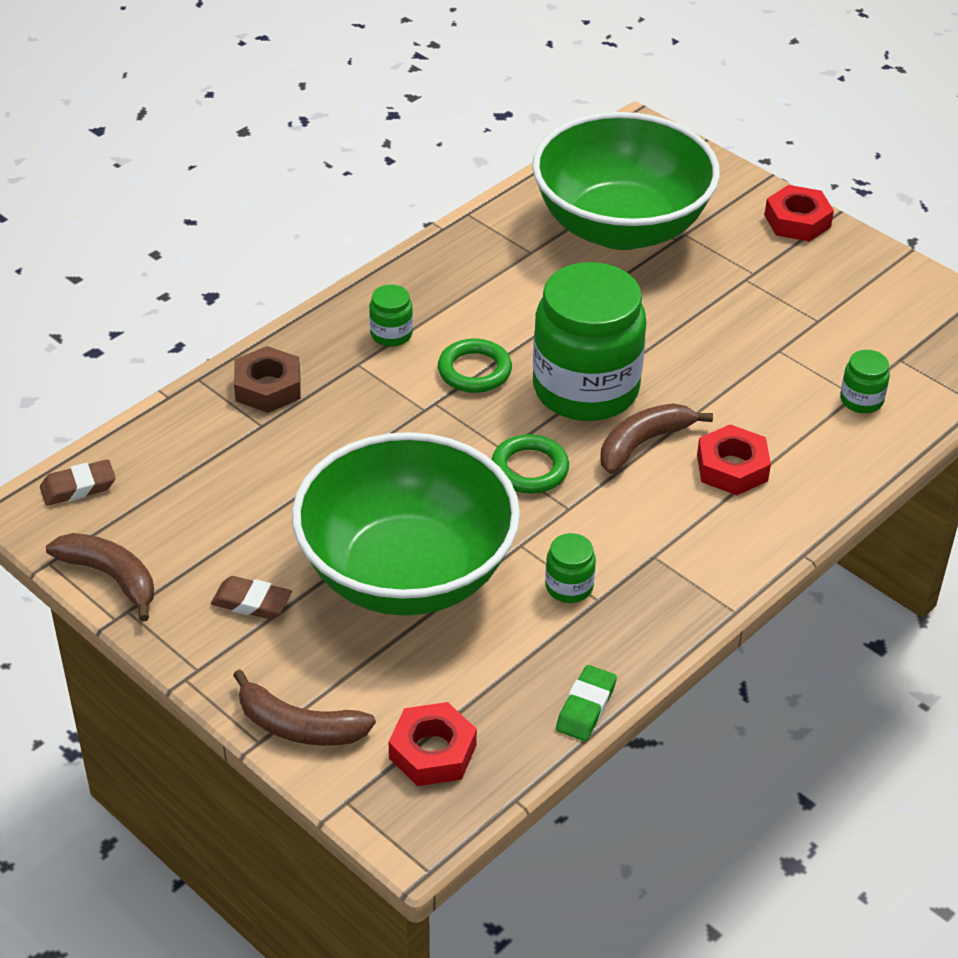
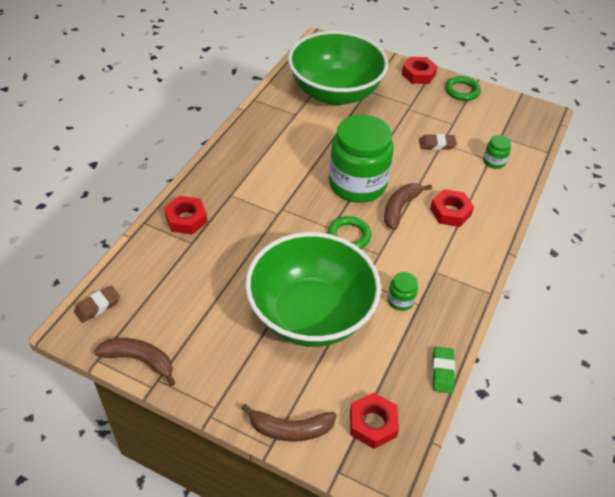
camera: 20 degrees left, 5 degrees up
brown eraser [211,576,292,619] -> brown eraser moved to [419,134,457,150]
brown nut [234,346,301,413] -> red nut [164,196,207,235]
green jar [369,284,413,347] -> none
green ring [438,339,512,393] -> green ring moved to [445,76,481,101]

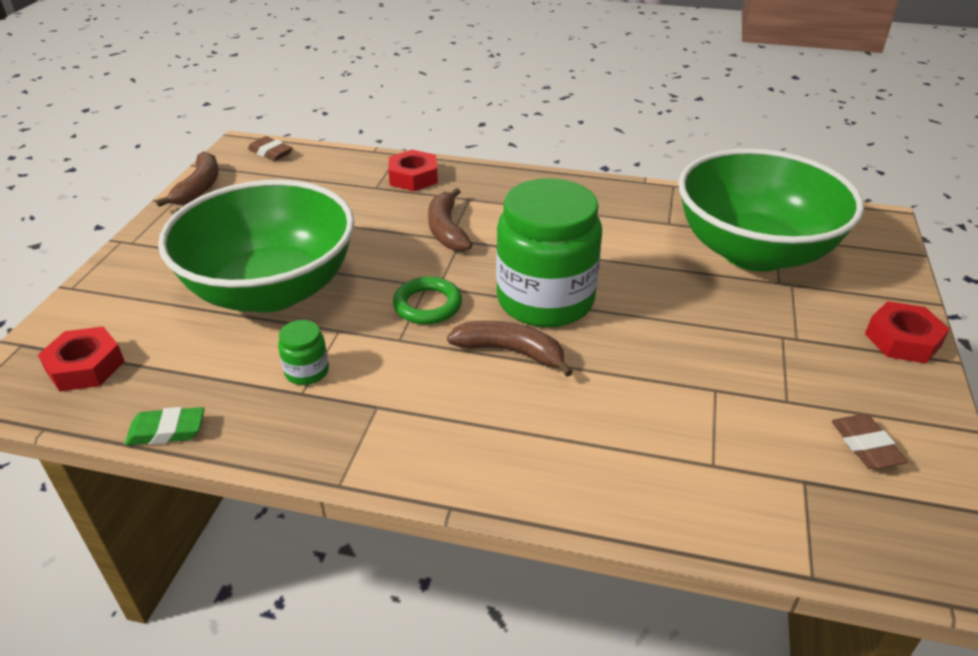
camera: 80 degrees right, 10 degrees down
brown banana [241,404,337,442] -> brown banana moved to [428,188,473,252]
brown eraser [419,134,457,150] -> brown eraser moved to [832,414,908,469]
red nut [430,189,474,227] -> none
green ring [445,76,481,101] -> none
green jar [483,135,511,169] -> none

